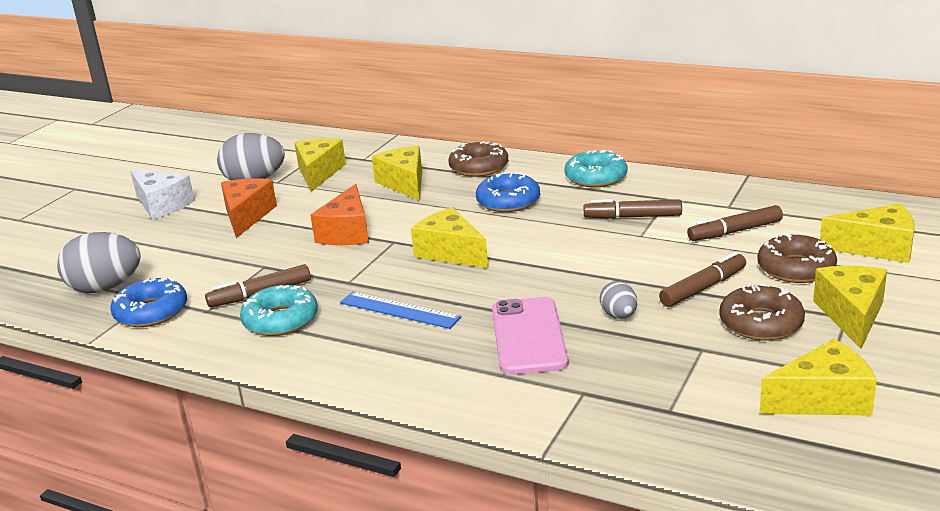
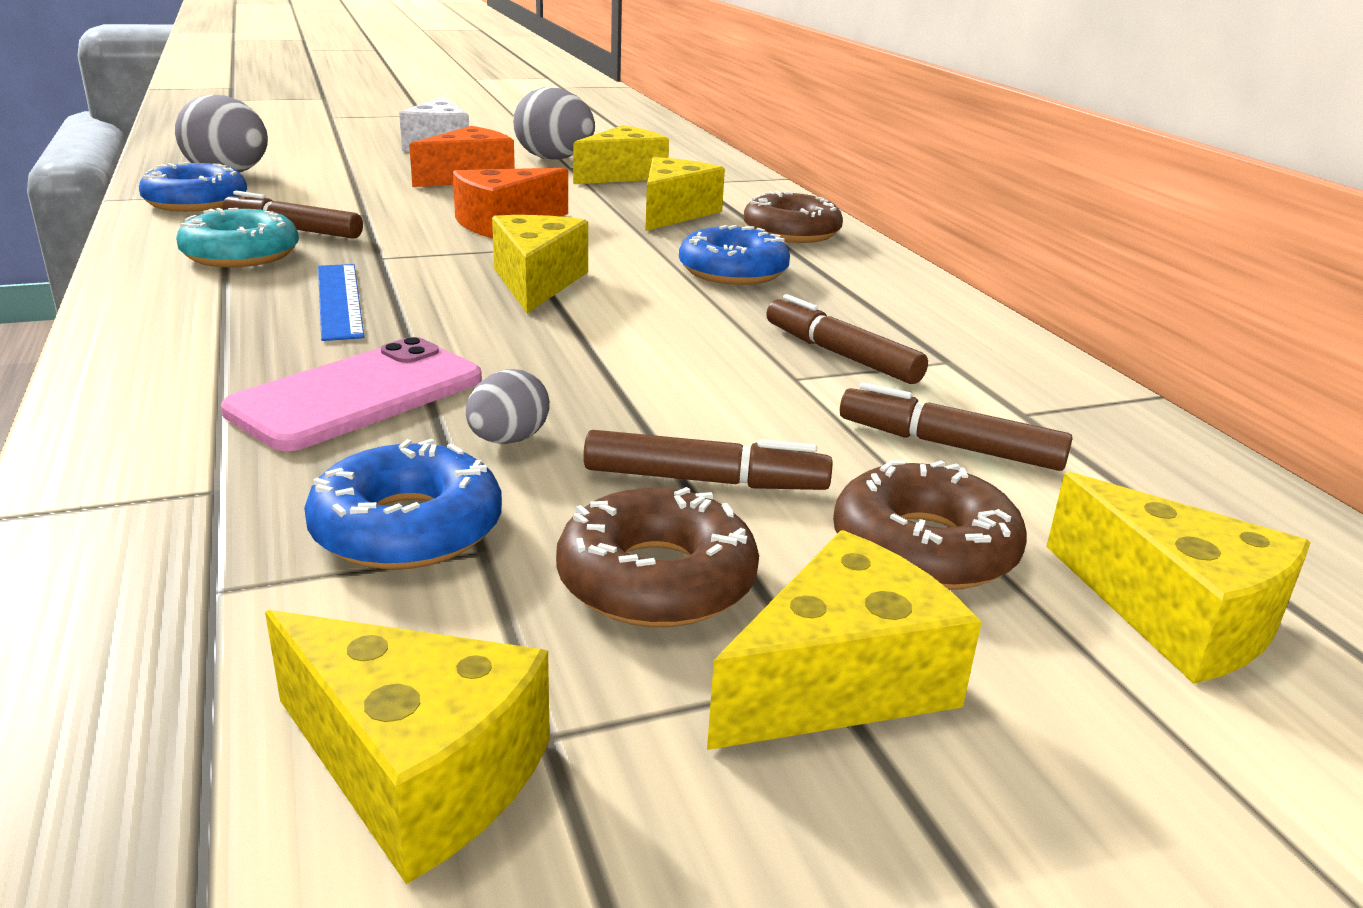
camera: 40 degrees right, 0 degrees up
turquoise donut [564,150,627,187] -> none
none -> blue donut [304,438,502,570]

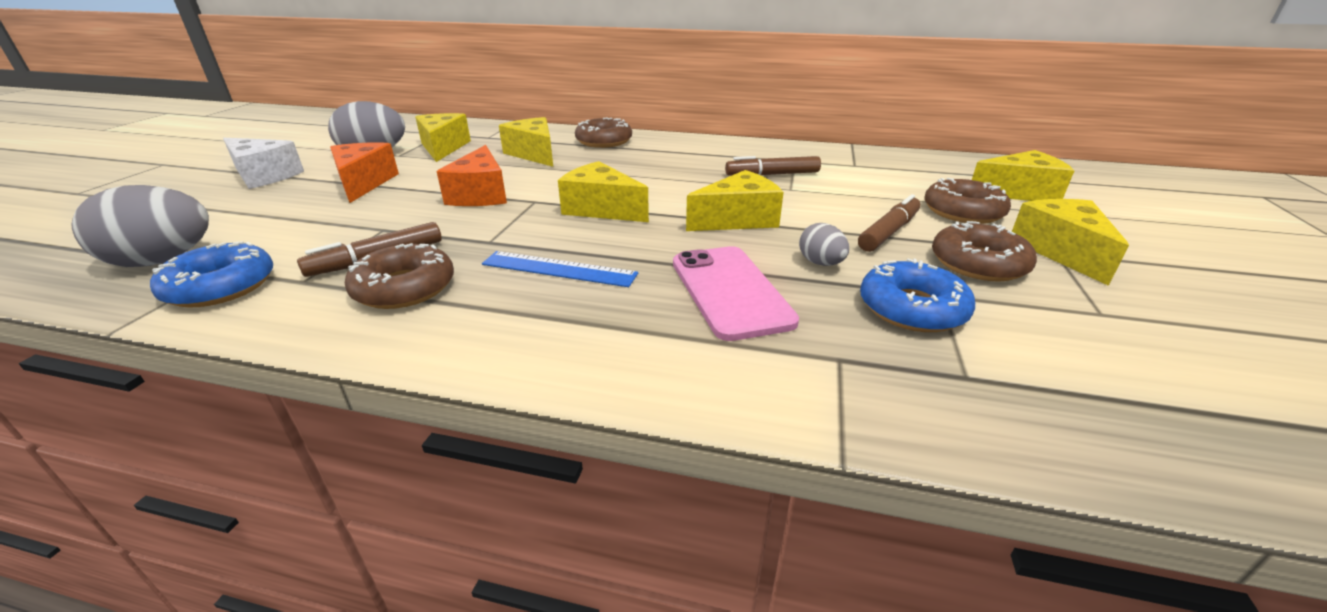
camera: 55 degrees left, 5 degrees up
turquoise donut [176,208,299,267] -> brown donut [345,243,454,309]
yellow cheese [265,610,550,884] -> yellow cheese moved to [686,170,784,231]
blue donut [679,225,790,285] -> none
brown marker [840,382,1072,471] -> none

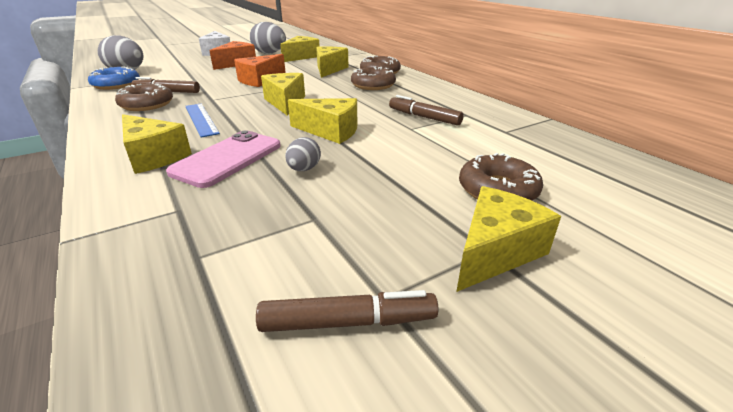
camera: 45 degrees right, 0 degrees up
brown marker [858,194,921,252] -> brown marker moved to [256,290,438,332]
blue donut [860,258,975,332] -> none
brown donut [932,221,1037,282] -> brown donut moved to [351,66,396,90]
yellow cheese [972,150,1074,201] -> yellow cheese moved to [122,114,192,174]

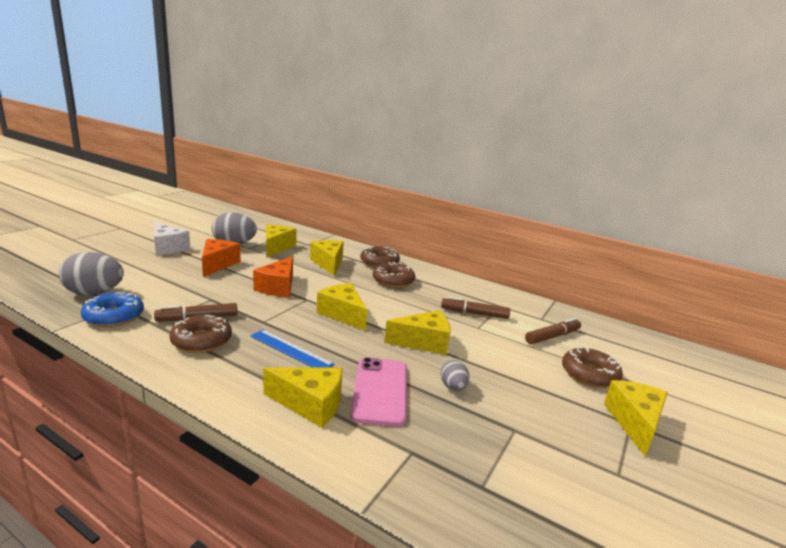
camera: 30 degrees left, 10 degrees down
brown marker [256,290,438,332] -> brown marker moved to [525,318,581,344]

